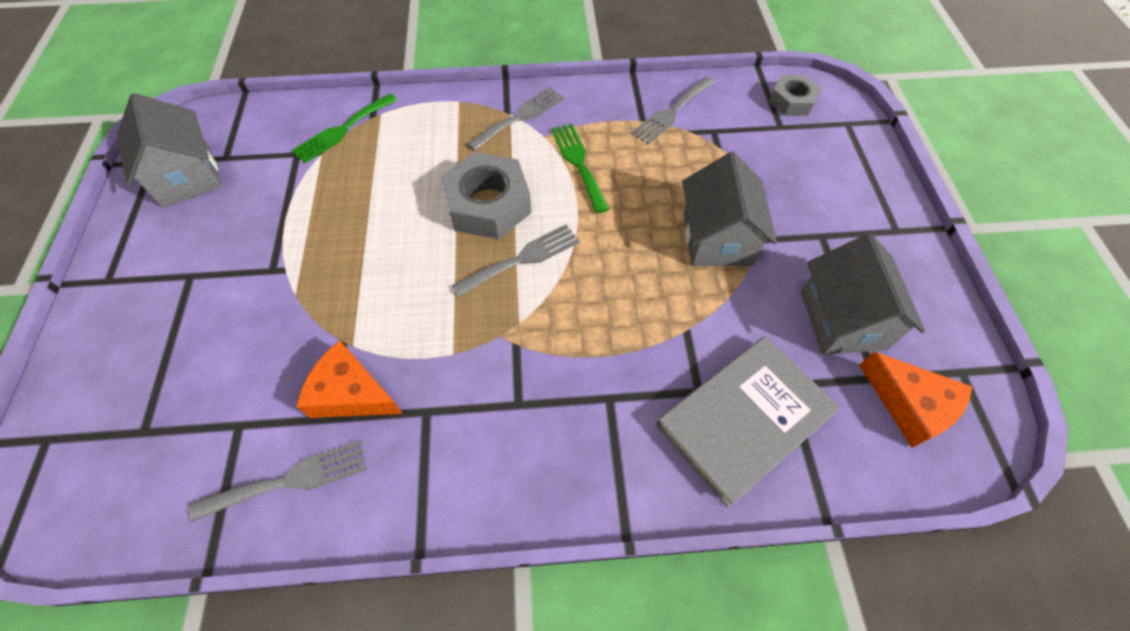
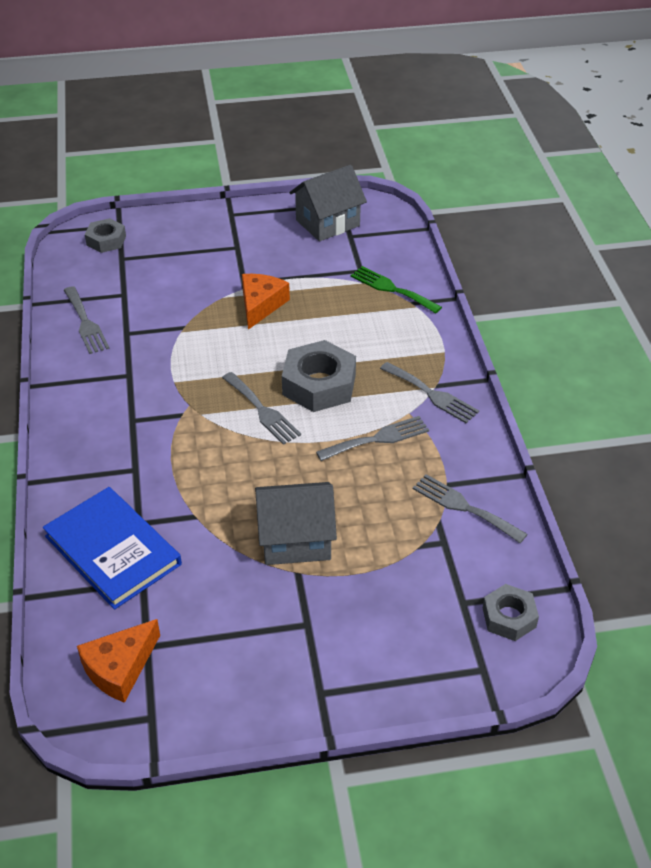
camera: 85 degrees right, 15 degrees down
orange cheese [296,340,403,418] -> orange cheese moved to [242,274,290,330]
green fork [551,124,609,213] -> grey fork [316,416,429,461]
grey book [656,336,841,508] -> blue book [43,487,182,609]
grey house [801,233,925,355] -> none
none -> grey nut [85,218,126,253]

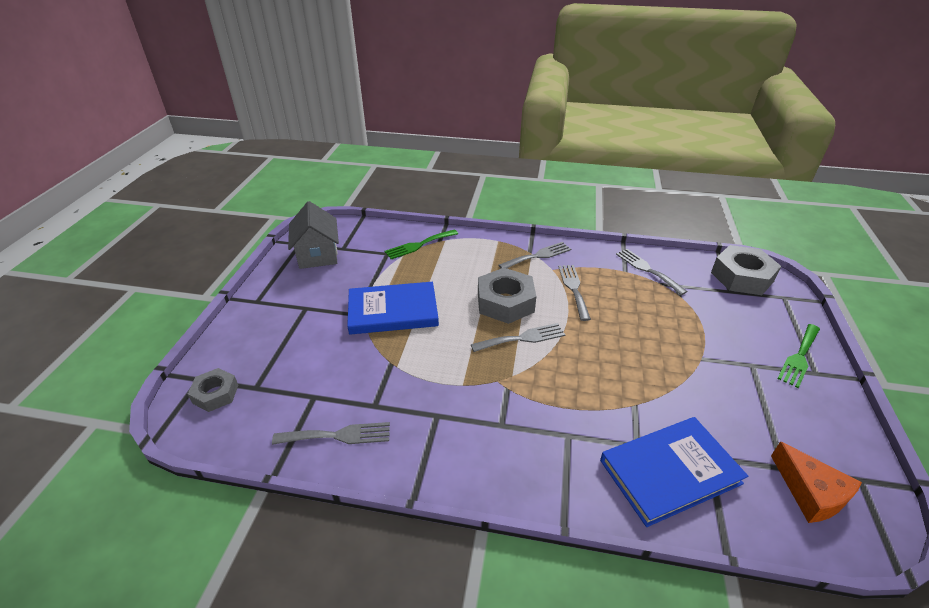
camera: 70 degrees left, 5 degrees down
orange cheese [242,274,290,330] -> blue book [347,282,439,335]
grey house [255,482,337,565] -> none
grey fork [413,474,528,543] -> grey fork turned 90 degrees clockwise [616,249,688,295]
grey nut [483,584,539,641] -> grey nut [711,245,781,295], size x1.69
none -> green fork [777,324,820,388]

